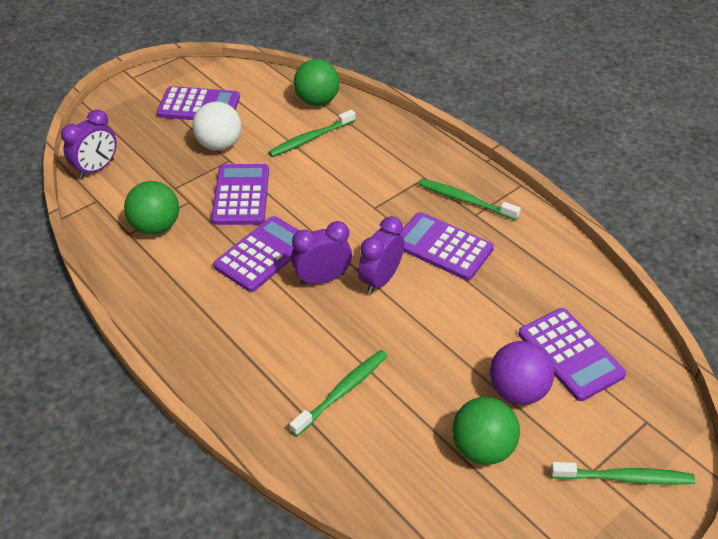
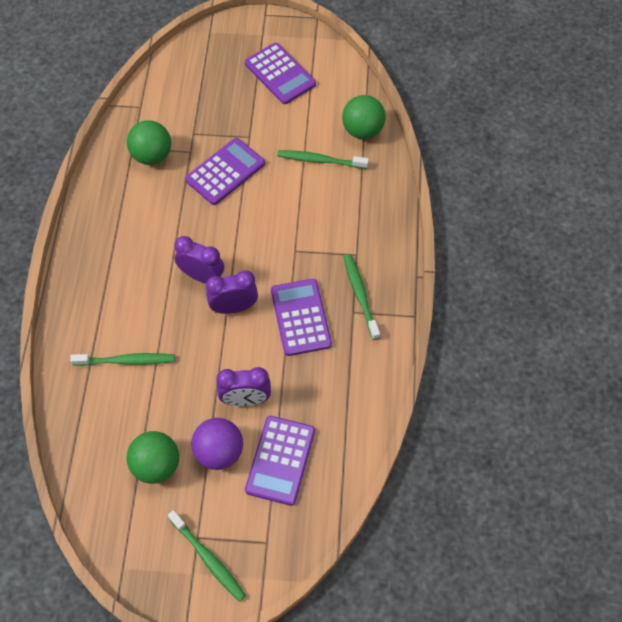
camera: 45 degrees right, 15 degrees up
purple clock [61,110,117,179] -> purple clock moved to [216,367,271,406]
white ball [192,101,241,151] -> none
purple calculator [213,216,299,292] -> none

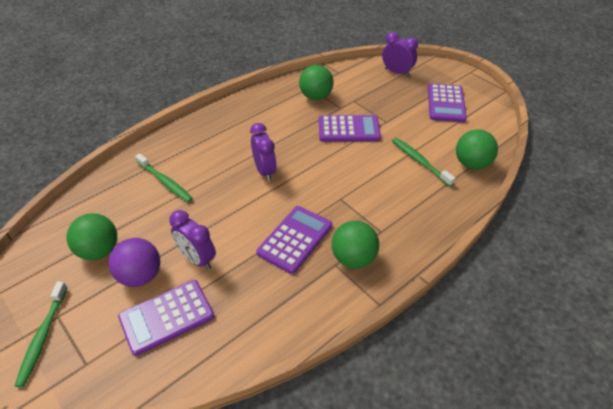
camera: 45 degrees right, 15 degrees down
purple clock [206,270,258,314] -> purple clock moved to [382,32,418,77]
green toothbrush [343,254,380,340] -> green ball [332,221,379,268]

